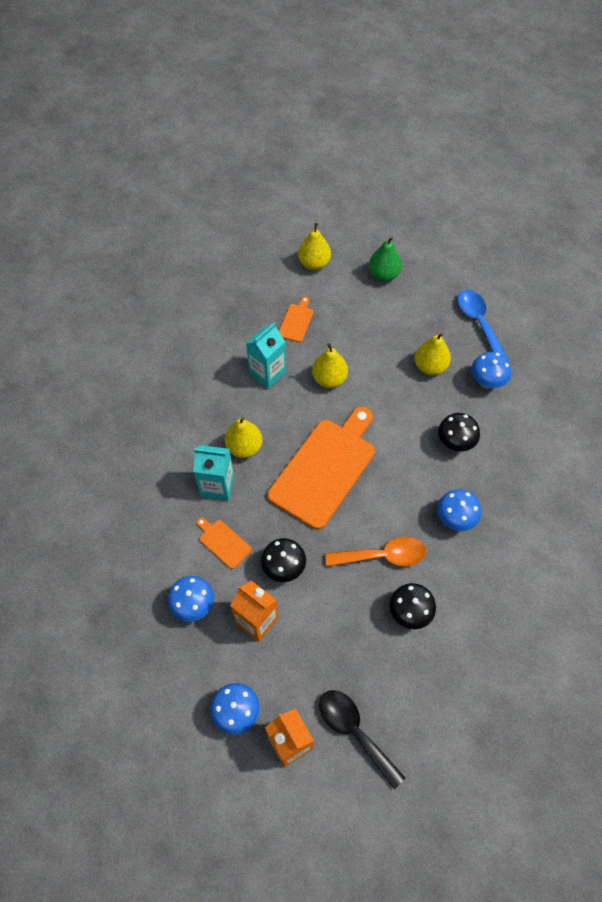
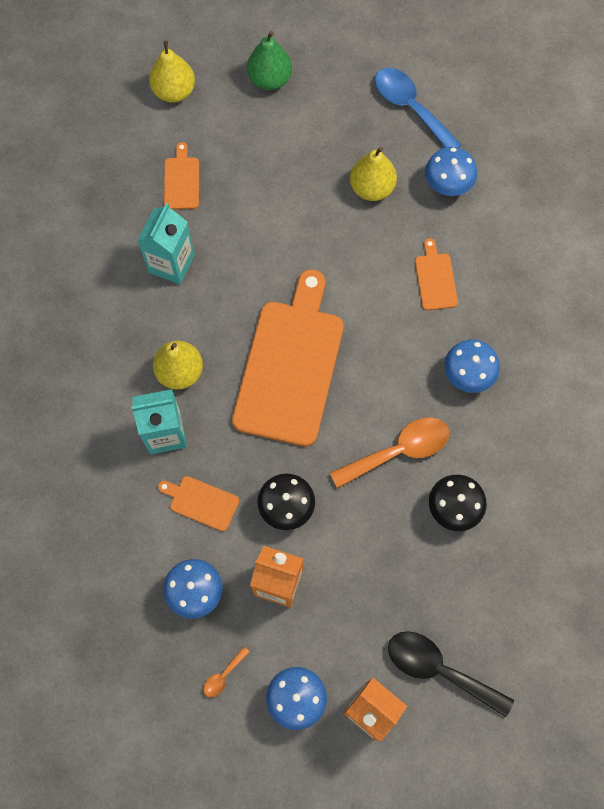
camera: 20 degrees left, 10 degrees up
yellow pear [312,343,348,388] -> none
black mushroom [438,413,480,451] -> orange cutting board [415,238,458,310]
none -> orange spoon [203,647,250,698]

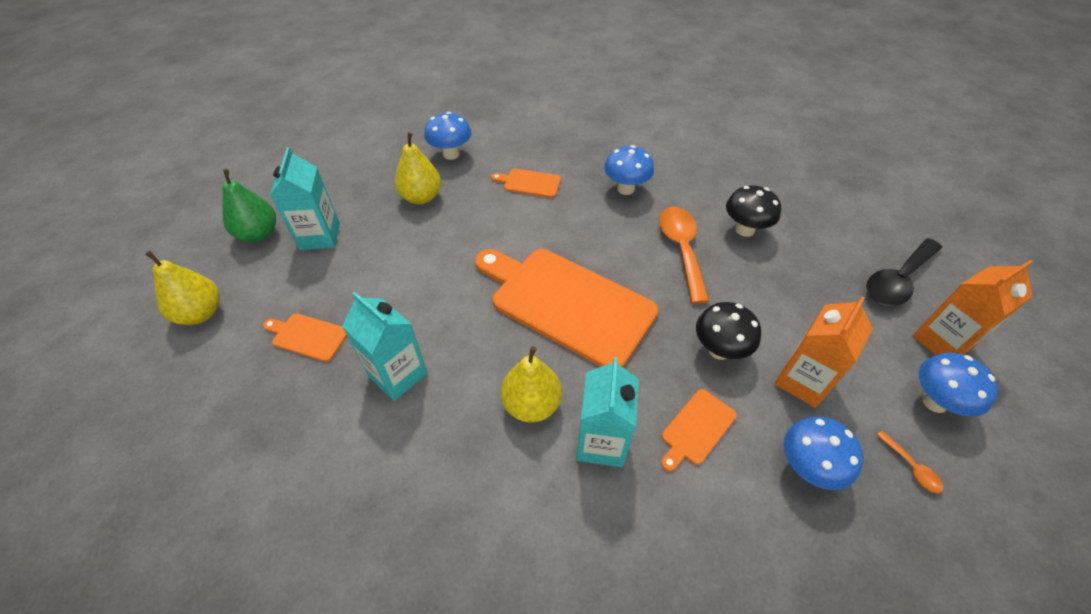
camera: 70 degrees left, 20 degrees down
blue spoon [375,68,461,148] -> none
none -> turquoise carton [270,147,340,250]

